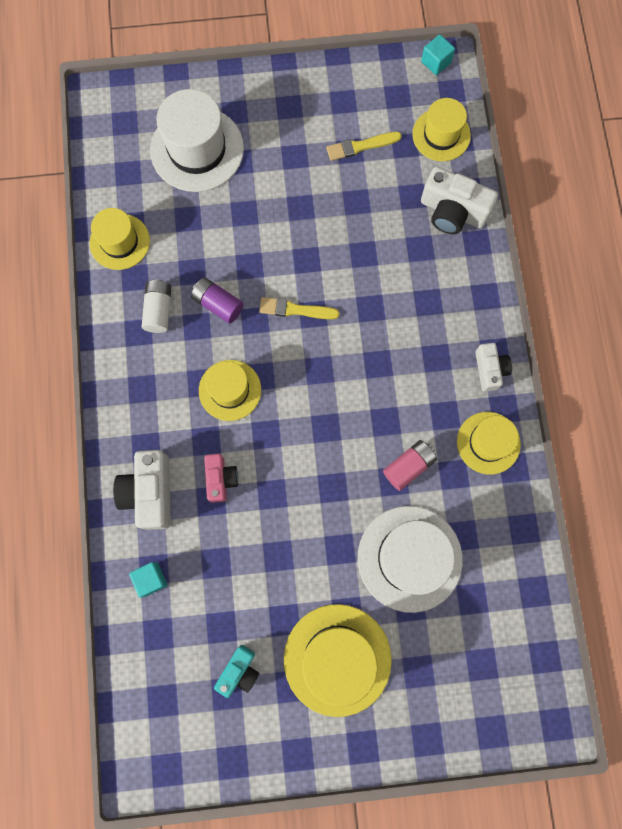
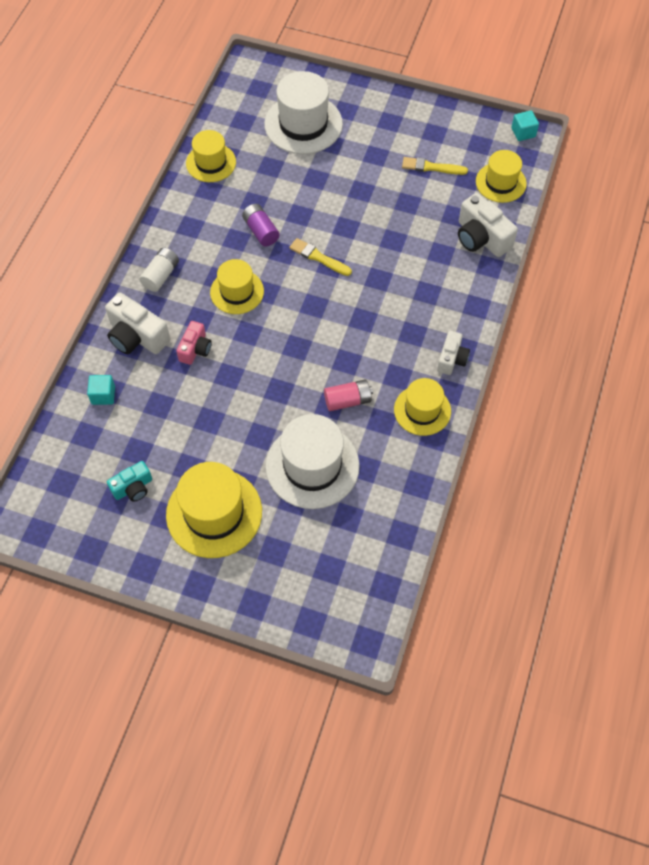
camera: 25 degrees right, 15 degrees down
white camera [113,450,171,530] -> white camera turned 75 degrees counterclockwise [105,292,170,354]
white battery [142,279,171,333] -> white battery moved to [139,247,179,292]

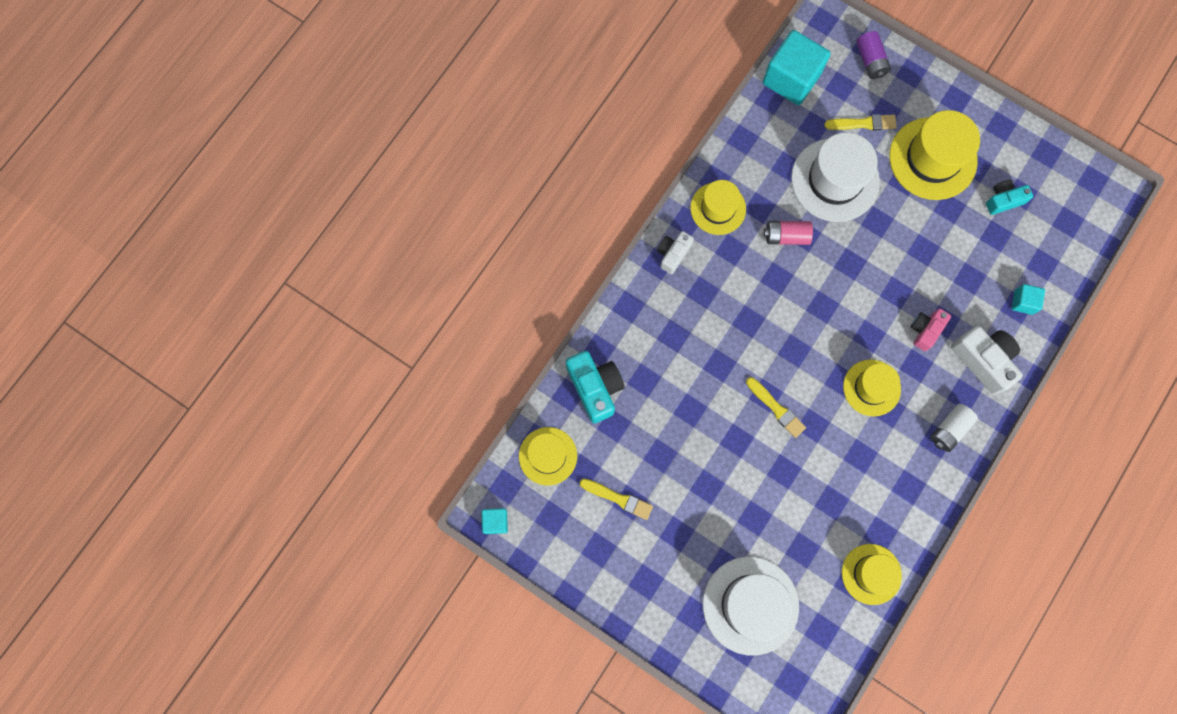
camera: 165 degrees left, 15 degrees up
purple battery [242,204,280,246] -> purple battery moved to [856,31,891,79]
white camera [458,193,518,257] -> turquoise camera [566,351,625,423]
none -> turquoise cube [763,30,831,105]
none -> yellow brush [824,114,897,130]

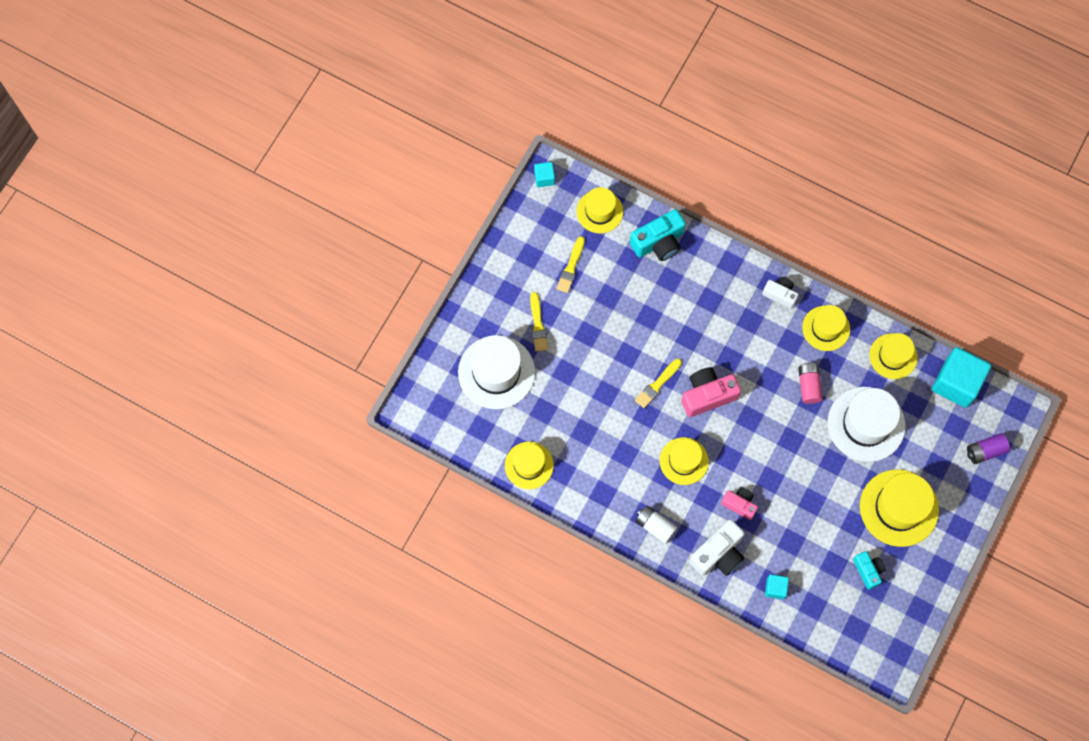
camera: 85 degrees right, 5 degrees down
yellow brush [824,114,897,130] -> yellow brush moved to [530,292,548,352]
none -> pink camera [681,367,741,417]
none -> yellow hat [870,333,918,379]

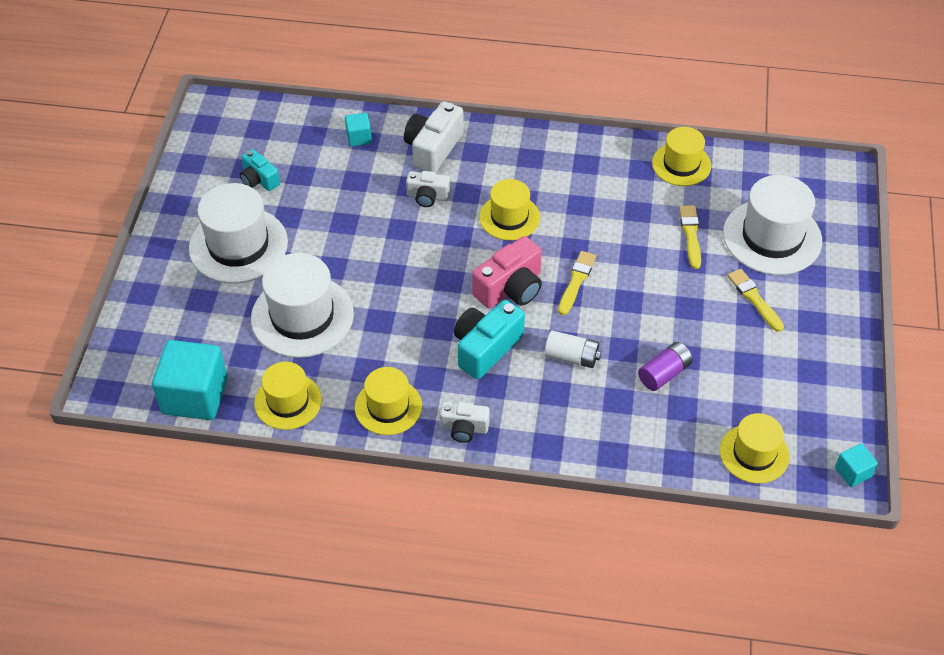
camera: 160 degrees right, 20 degrees down
yellow brush [557,236,585,293] -> yellow brush moved to [679,205,701,269]
turquoise camera [630,209,686,261] -> turquoise camera moved to [454,300,525,379]
white battery [635,506,677,544] -> white battery moved to [544,330,601,368]
pink camera [721,488,758,520] -> white camera [406,171,450,207]
pink battery [798,362,823,404] -> none
yellow hat [860,469,939,547] -> white hat [189,183,288,283]
purple battery [967,433,1010,464] -> purple battery moved to [638,342,693,391]

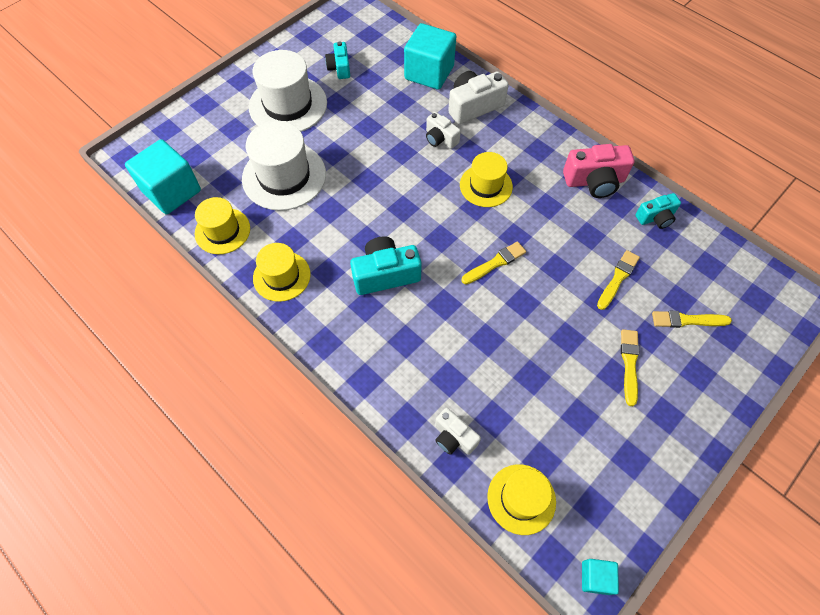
camera: 35 degrees right, 10 degrees up
turquoise cube [345,113,372,147] -> turquoise cube [404,23,456,90], size x2.10
white camera [440,402,490,443] -> white camera moved to [435,408,481,455]
pink camera [472,236,542,308] -> pink camera moved to [563,144,635,198]
white battery [544,330,601,368] -> none
purple battery [638,342,693,391] -> none
yellow hat [652,127,711,186] -> turquoise camera [635,193,681,229]
white hat [723,175,822,275] -> yellow brush [652,311,732,328]

